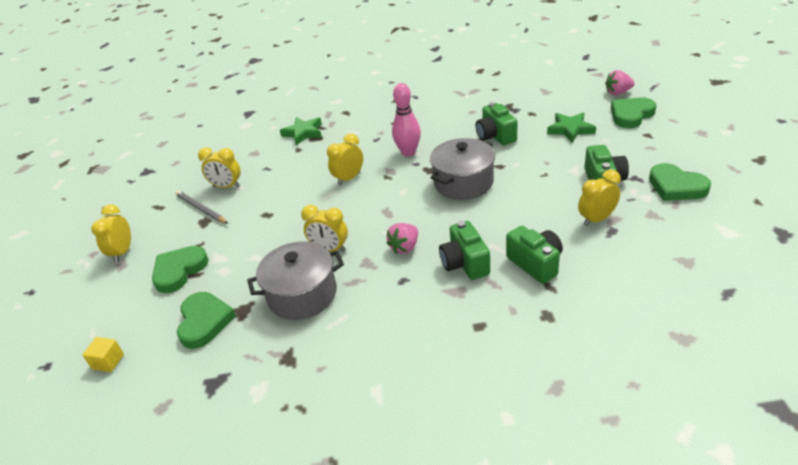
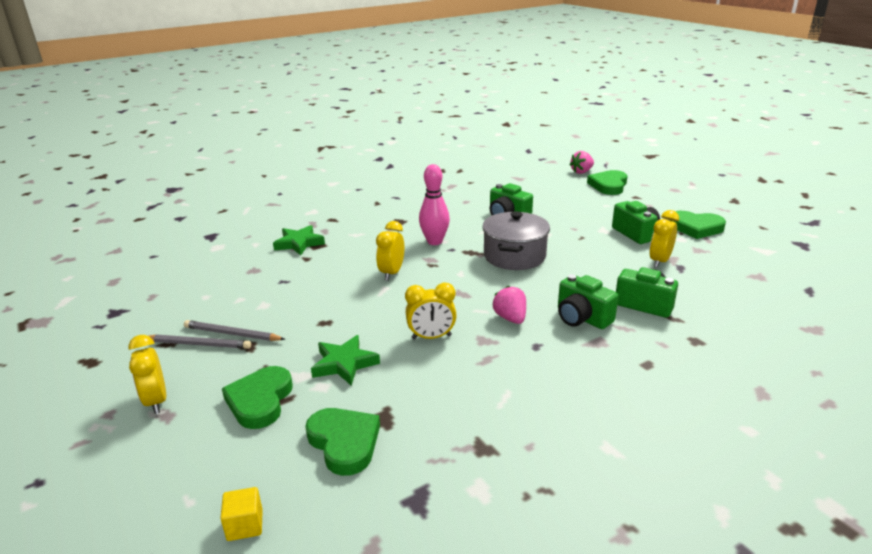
camera: 30 degrees left, 10 degrees down
yellow clock [198,147,241,188] -> none
grey pot [247,241,344,320] -> none
pink strawberry [386,223,418,254] -> pink strawberry turned 150 degrees clockwise [493,286,526,324]
green star [547,112,596,143] -> green star moved to [311,335,380,386]
none -> grey pencil [149,334,251,349]

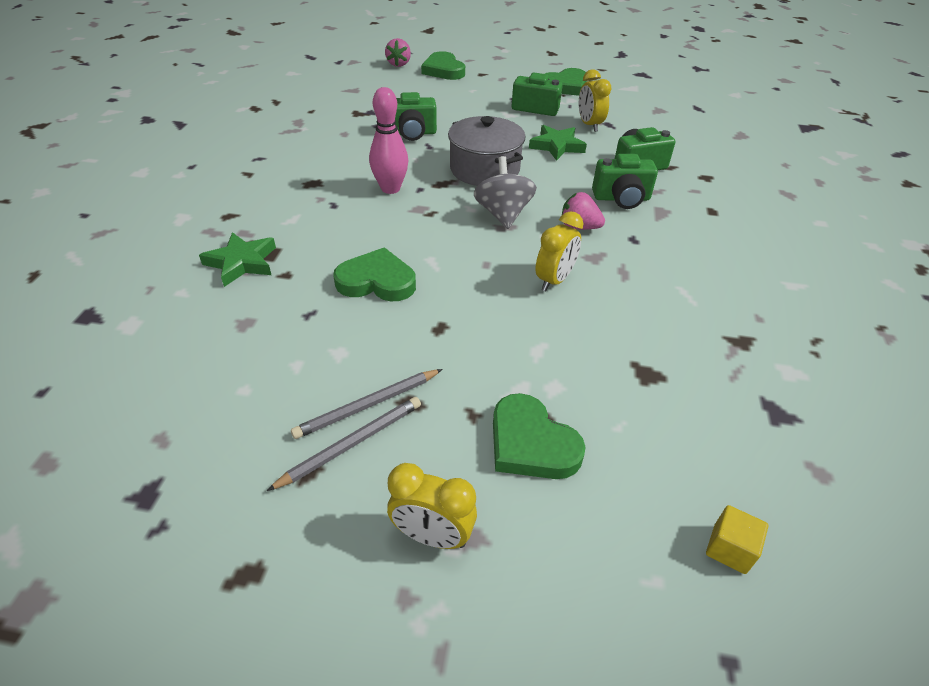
camera: 50 degrees left, 15 degrees up
green heart [305,408,380,476] -> green heart moved to [333,248,416,301]
green star [311,335,380,386] -> green star moved to [529,125,587,161]
yellow clock [376,221,404,281] -> none
none -> grey spinning top [474,156,537,229]

